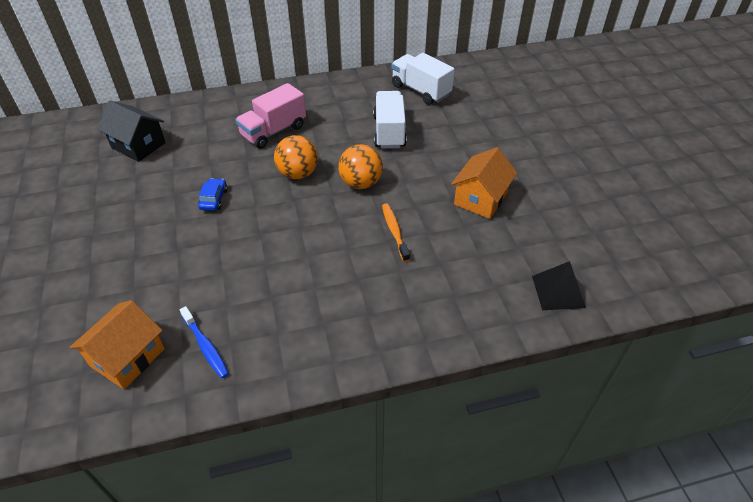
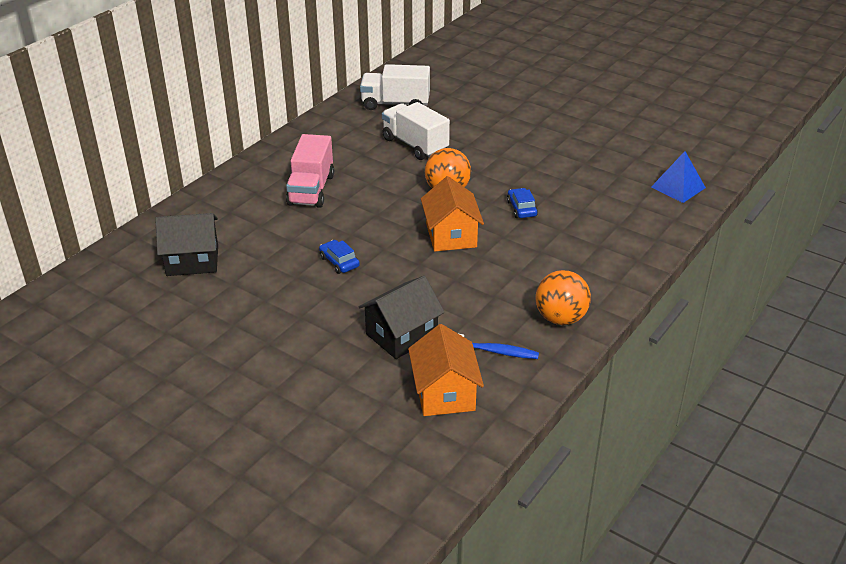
camera: 40 degrees left, 10 degrees down
orange ball [274,135,318,179] -> orange ball moved to [535,270,591,325]
orange toothbrush [382,203,410,262] -> blue car [507,188,538,218]
orange house [451,147,517,219] -> orange house moved to [421,176,484,252]
black pyramid [532,261,586,310] -> blue pyramid [651,151,706,203]
none -> black house [359,276,445,359]

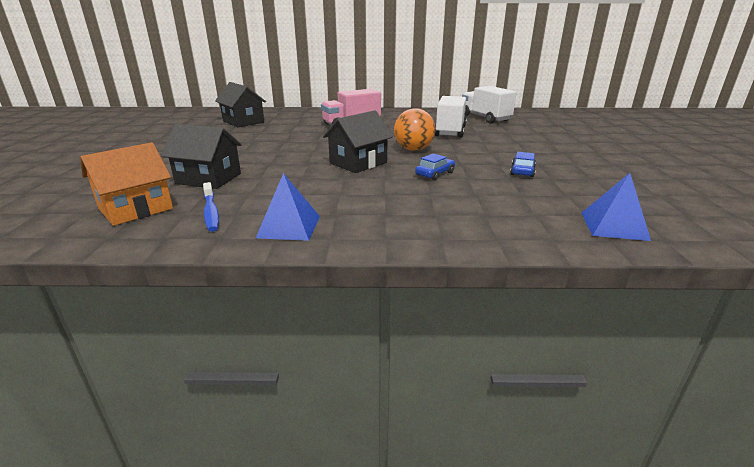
camera: 55 degrees right, 10 degrees down
blue car [319,240,360,274] -> blue car moved to [510,152,536,177]
orange house [421,176,484,252] -> black house [323,110,393,173]
orange ball [535,270,591,325] -> blue pyramid [256,173,320,241]

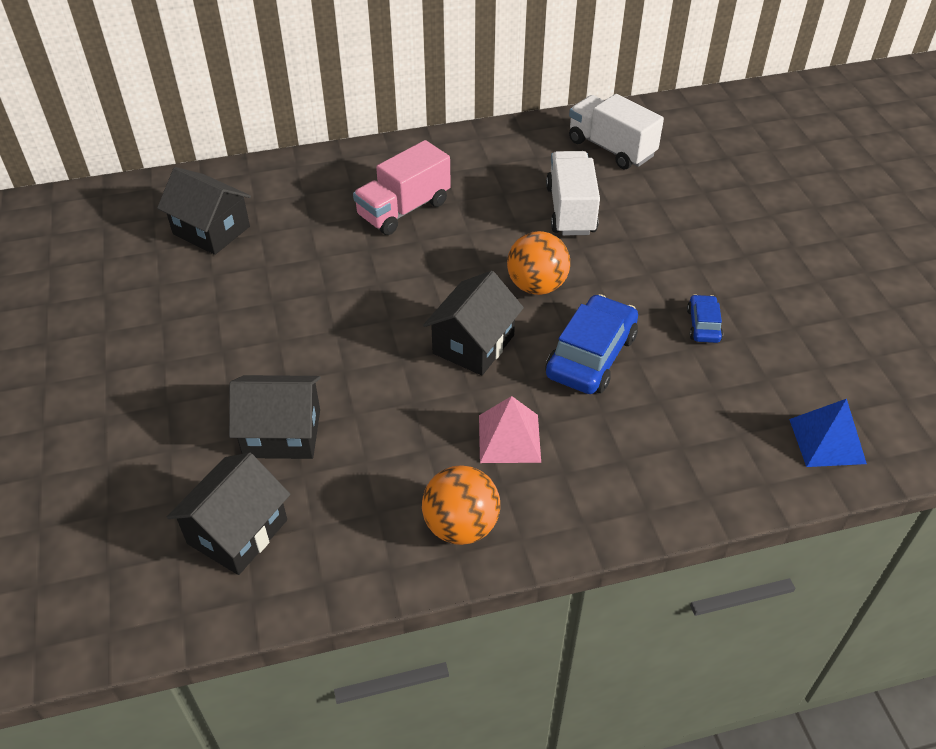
camera: 15 degrees left, 20 degrees up
orange house [80,142,173,226] -> black house [167,453,291,575]
blue toothbrush [203,182,219,232] -> none
blue pyramid [256,173,320,241] -> orange ball [422,465,500,545]
blue car [415,153,455,180] -> blue car [546,294,638,394], size x1.93
none -> pink pyramid [479,396,541,463]

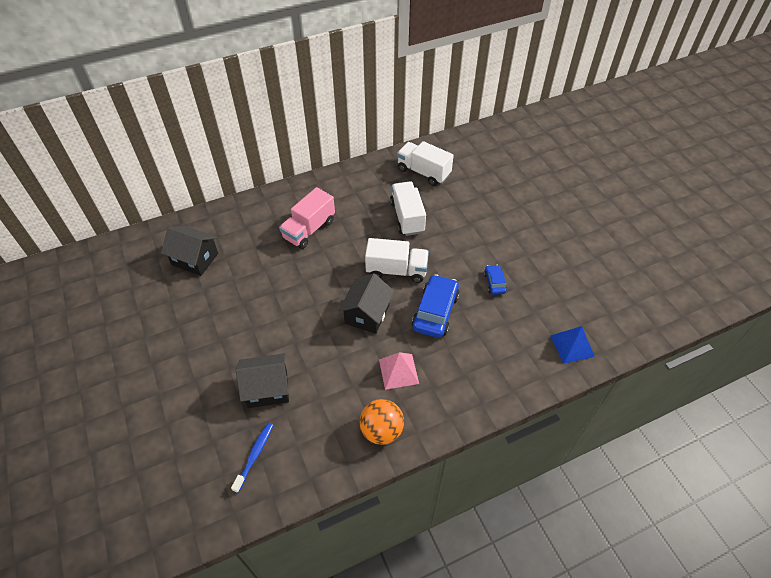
camera: 10 degrees left, 5 degrees up
black house [167,453,291,575] -> blue toothbrush [231,423,273,493]
orange ball [507,231,570,295] -> white truck [365,238,429,283]

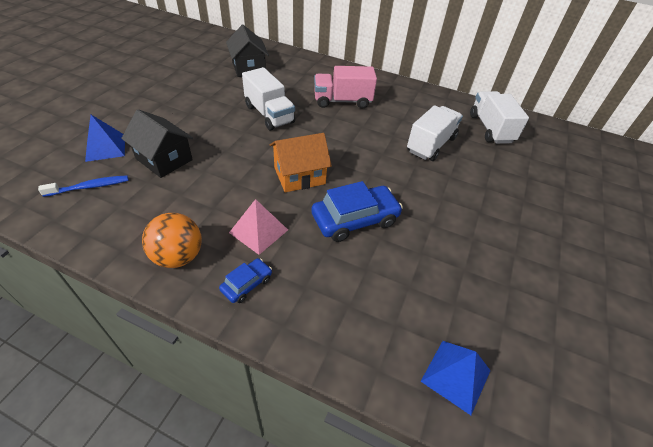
camera: 45 degrees right, 5 degrees down
black house [339,273,394,334] -> orange house [270,133,332,192]
white truck [365,238,429,283] -> white truck moved to [242,67,295,130]
blue car [484,265,507,295] -> blue car moved to [219,258,272,303]
none -> blue pyramid [85,115,125,162]

